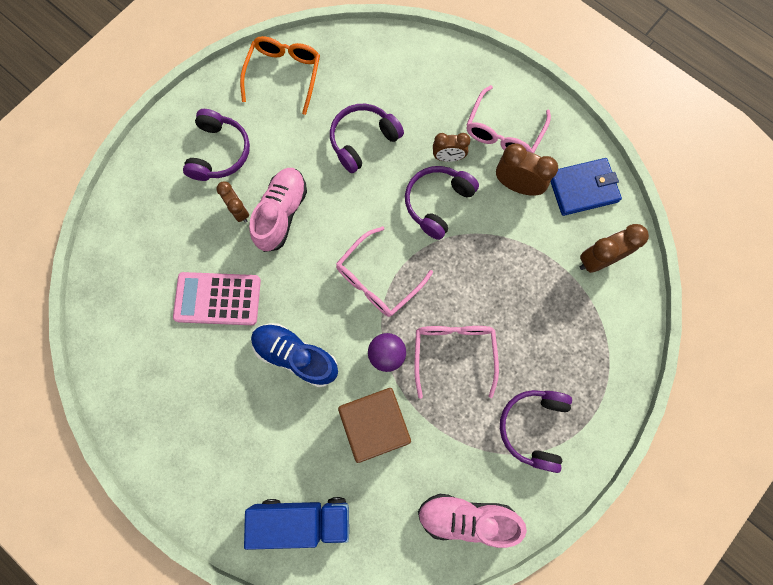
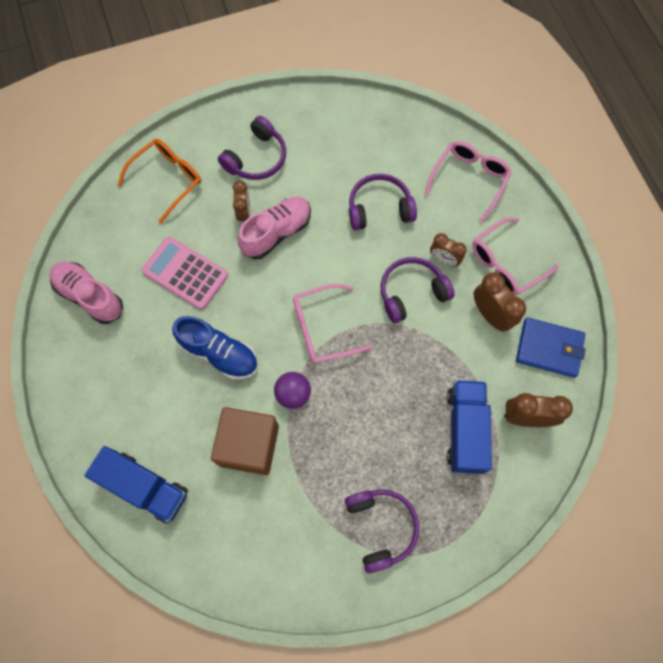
camera: 30 degrees right, 5 degrees down
orange glasses [240,36,320,115] -> orange glasses moved to [117,139,201,224]
blue shoe [251,323,338,387] -> blue shoe turned 150 degrees clockwise [172,316,258,380]
pink glasses [414,326,499,399] -> pink glasses moved to [424,141,512,223]
pink shoe [418,494,527,548] -> pink shoe moved to [50,262,123,324]
purple headphones [500,390,572,473] -> purple headphones turned 120 degrees clockwise [345,489,419,573]
none -> blue truck [447,380,492,474]

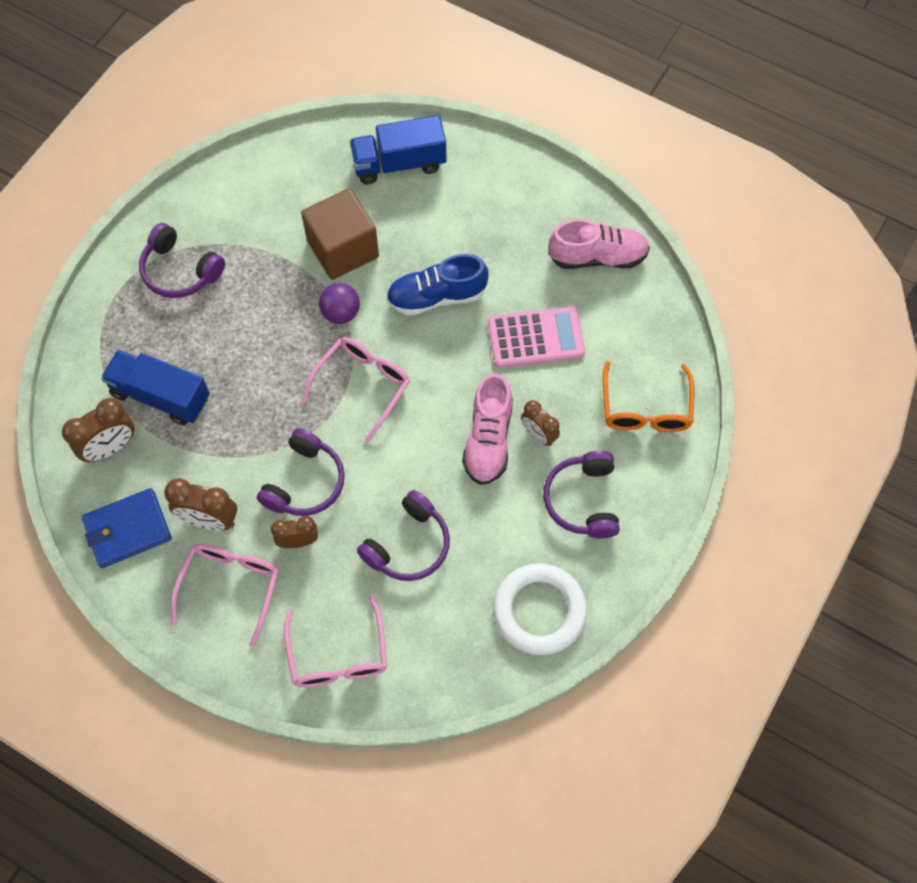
camera: 140 degrees right, 5 degrees down
blue truck [447,380,492,474] -> blue truck turned 150 degrees clockwise [101,350,210,425]
none -> white ring [493,563,587,655]

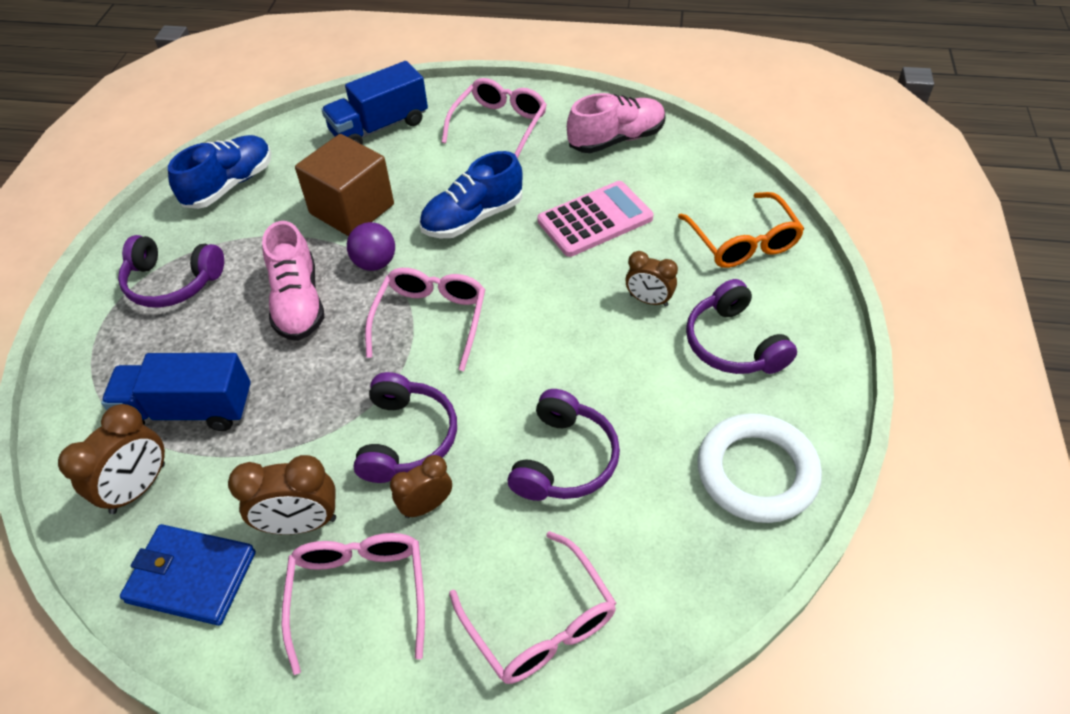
camera: 20 degrees left, 15 degrees down
blue wallet [82,488,172,568] -> blue wallet turned 60 degrees clockwise [120,524,256,626]
pink shoe [462,373,513,485] -> pink shoe moved to [262,221,324,341]
none -> blue shoe [168,135,272,209]
none -> pink glasses [441,78,547,158]

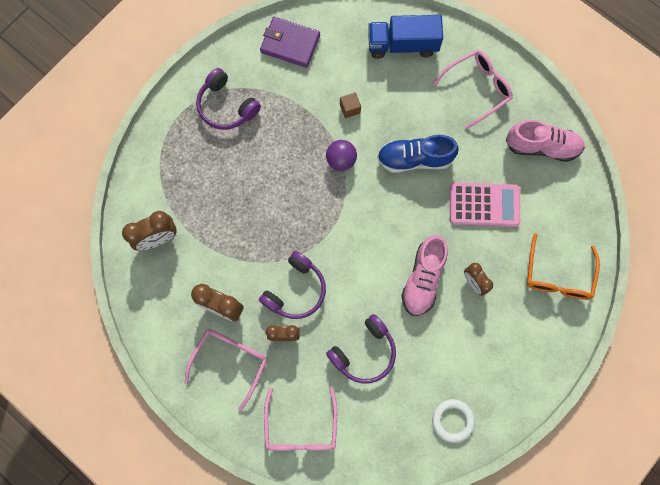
camera: 30 degrees right, 25 degrees up
blue truck [101,353,251,431] -> none
blue wallet [120,524,256,626] -> none
blue shoe [168,135,272,209] -> purple wallet [260,17,320,68]
pink shoe [262,221,324,341] -> pink shoe moved to [401,235,448,316]
brown cube [295,134,394,236] -> brown cube [340,92,361,118], size x0.40
pink glasses [365,268,485,371] -> none
purple headphones [686,279,797,374] -> none
white ring [697,413,822,523] -> white ring [432,399,474,443], size x0.61

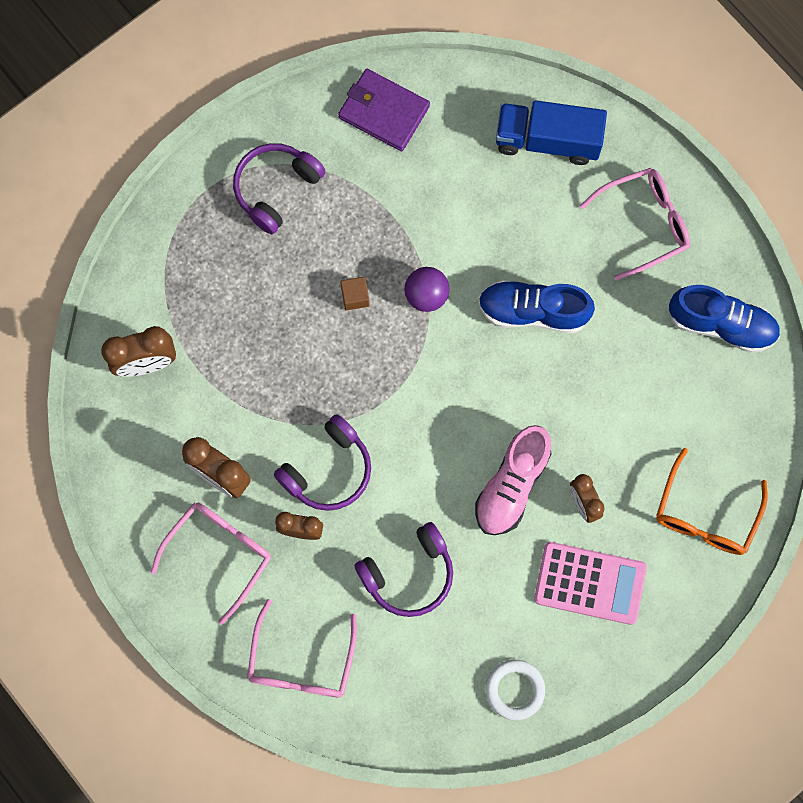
camera: 10 degrees right, 0 degrees up
purple headphones [196,68,261,130] -> purple headphones turned 75 degrees clockwise [233,143,325,234]
brown cube [340,92,361,118] -> brown cube moved to [341,277,369,310]
pink calculator [450,182,520,227] -> pink calculator moved to [534,542,647,625]
pink shoe [506,120,585,162] -> blue shoe [669,285,780,353]

